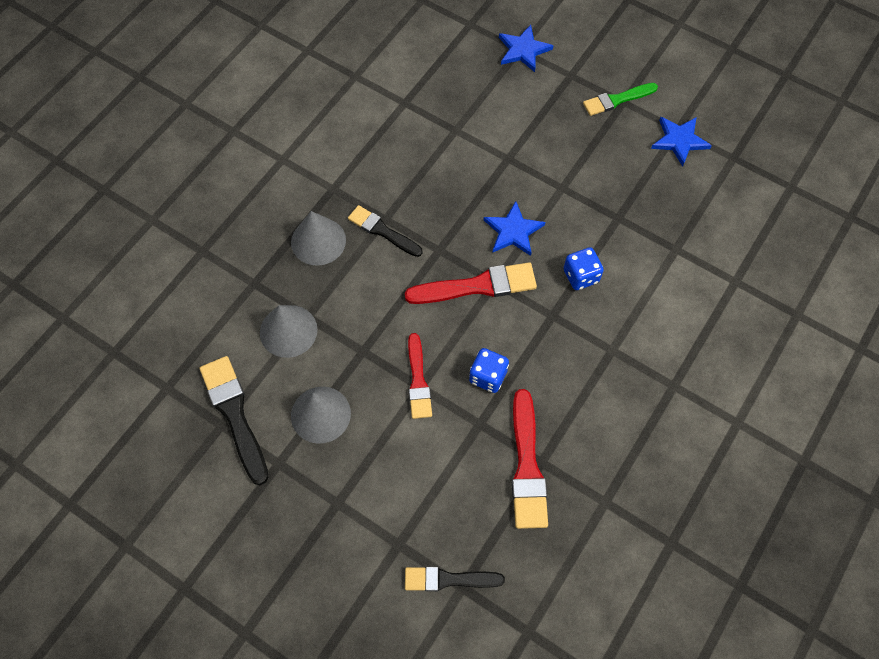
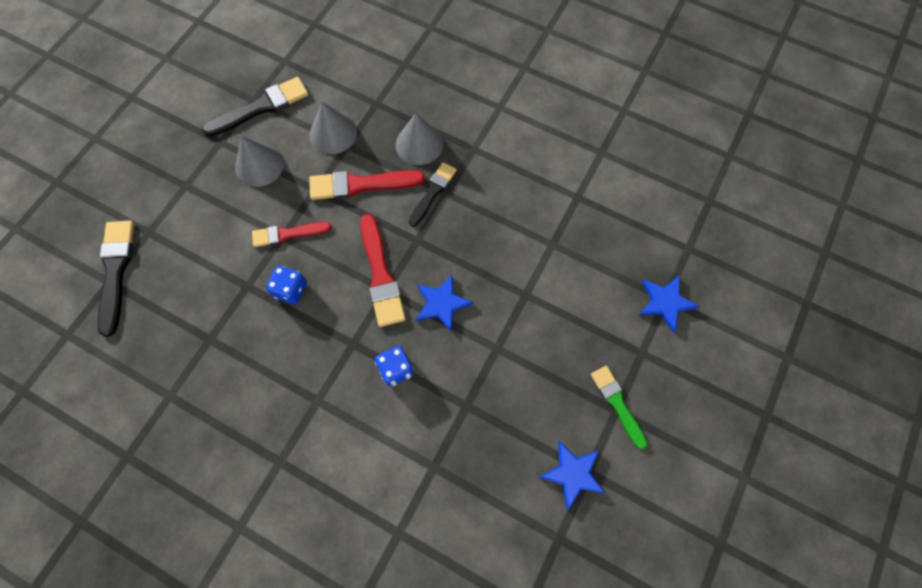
camera: 85 degrees right, 5 degrees up
black brush [405,567,505,591] -> black brush [98,221,134,337], size x1.51
red brush [512,389,548,529] -> red brush moved to [309,170,425,200]

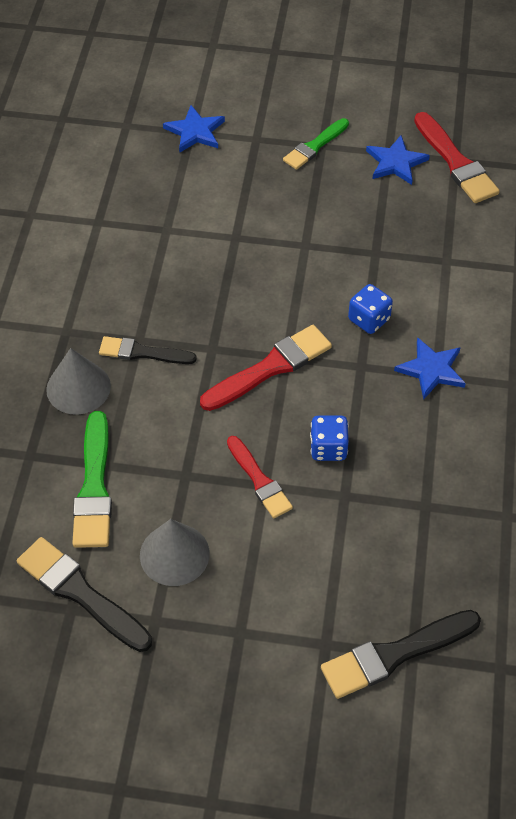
camera: 110 degrees left, 15 degrees down
red brush [309,170,425,200] -> red brush moved to [414,112,500,203]
grey cone [310,102,357,154] -> green brush [72,411,112,548]
blue star [416,275,474,332] -> blue star moved to [394,337,466,400]

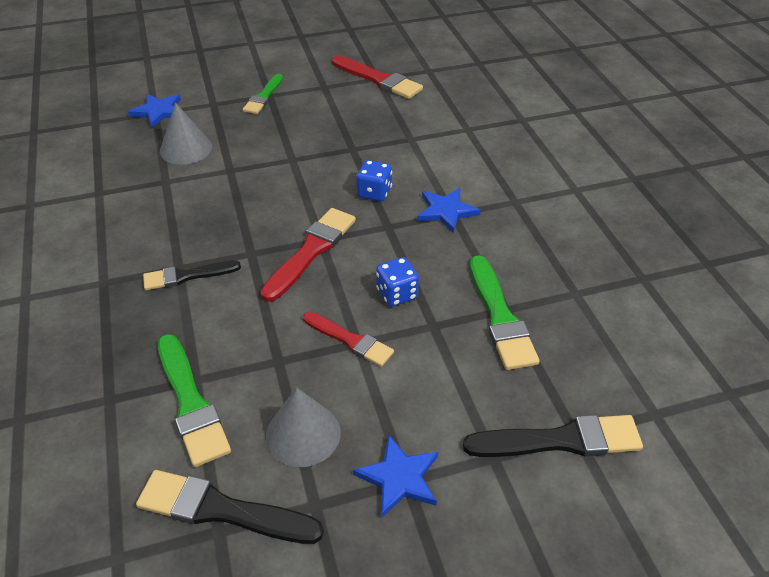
camera: 25 degrees left, 10 degrees down
grey cone [46,348,111,415] -> grey cone moved to [160,102,212,165]
black brush [321,610,481,699] -> black brush turned 135 degrees counterclockwise [463,415,643,457]
blue star [366,135,430,185] -> blue star moved to [353,434,438,518]
none -> green brush [470,255,540,370]

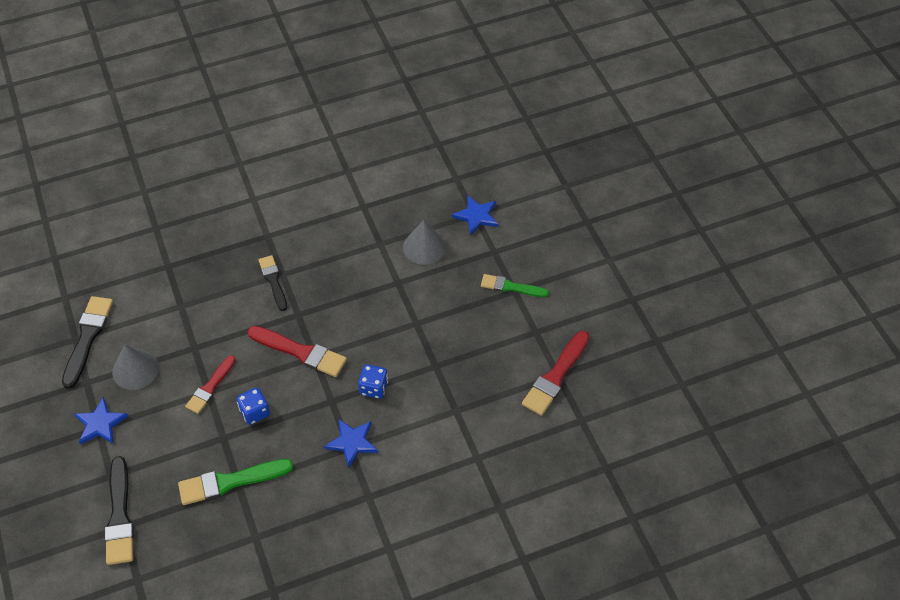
camera: 85 degrees right, 10 degrees up
green brush [158,334,231,467] -> none

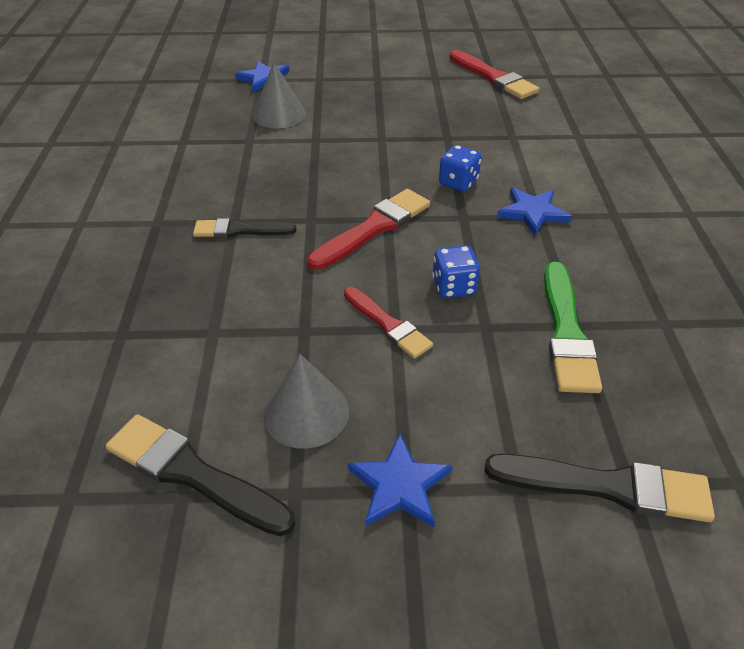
camera: 70 degrees left, 10 degrees down
green brush [481,274,549,297] -> none

